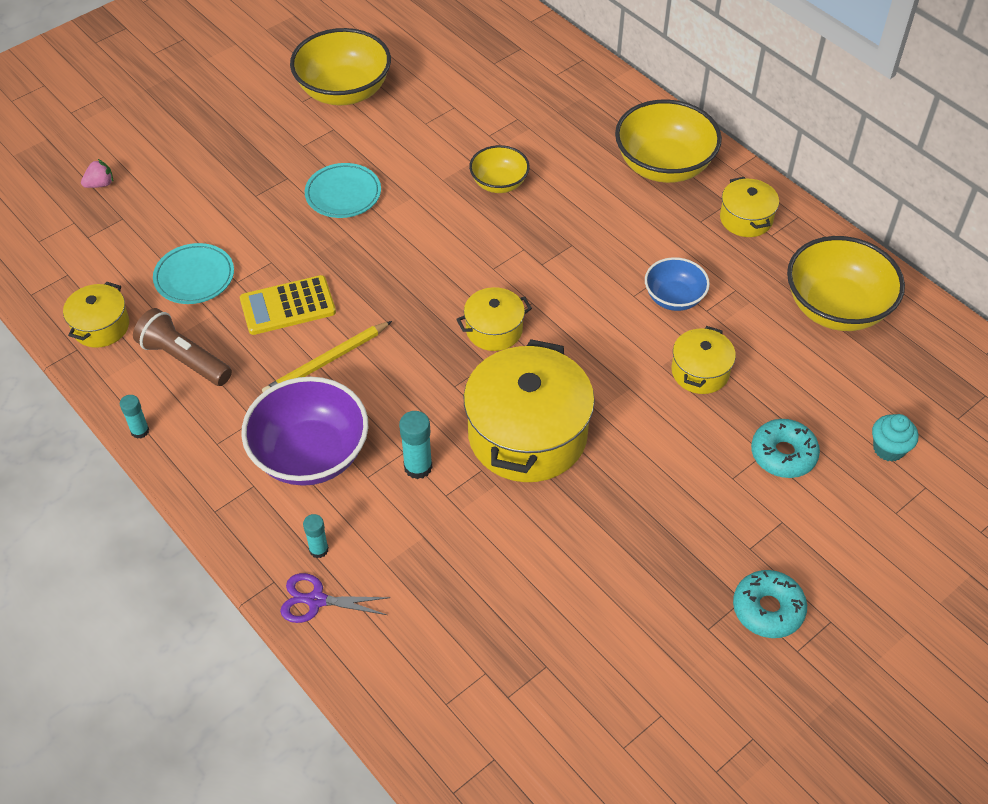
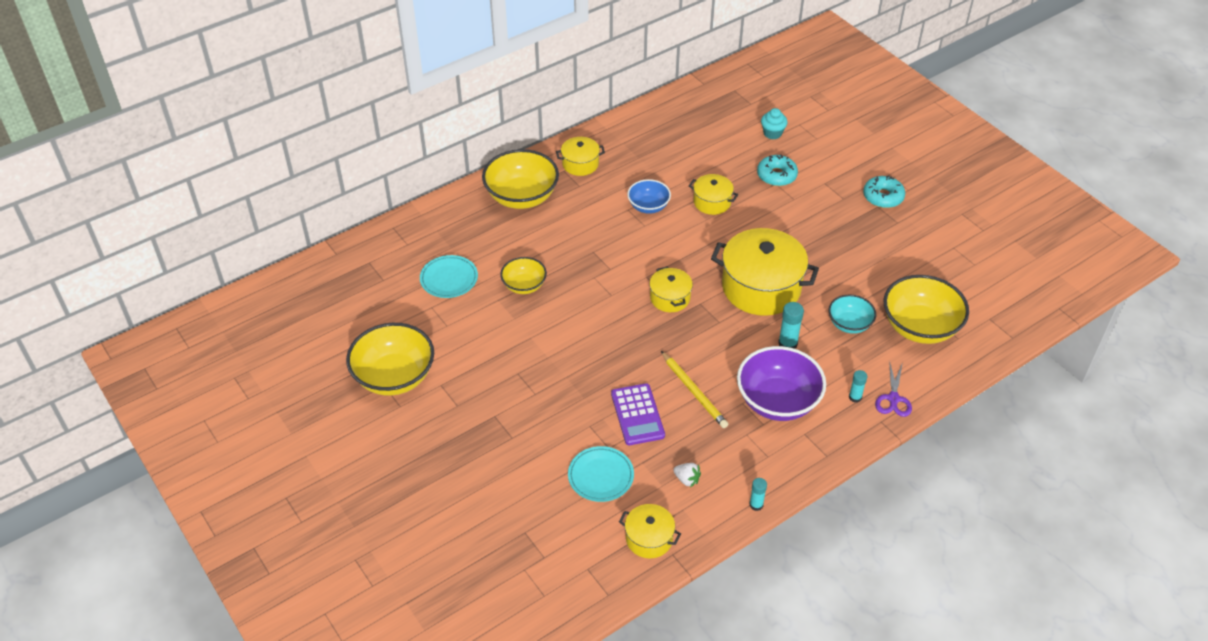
camera: 85 degrees left, 5 degrees down
pink strawberry [81,159,113,188] -> none
brown flashlight [133,308,232,386] -> white strawberry [673,463,701,487]
yellow calculator [240,275,336,335] -> purple calculator [611,383,665,445]
turquoise plate [305,163,381,218] -> turquoise plate moved to [420,255,478,298]
yellow bowl [787,236,905,331] -> yellow bowl moved to [884,275,969,344]
none -> turquoise bowl [829,295,876,334]

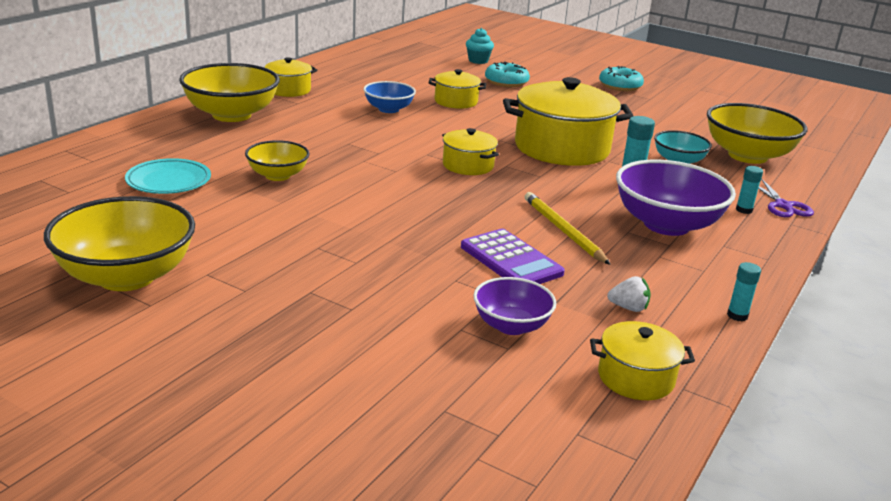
camera: 25 degrees left, 20 degrees down
turquoise plate [568,446,634,502] -> purple bowl [473,277,556,335]
yellow pencil [661,351,728,428] -> yellow pencil turned 150 degrees counterclockwise [524,192,611,265]

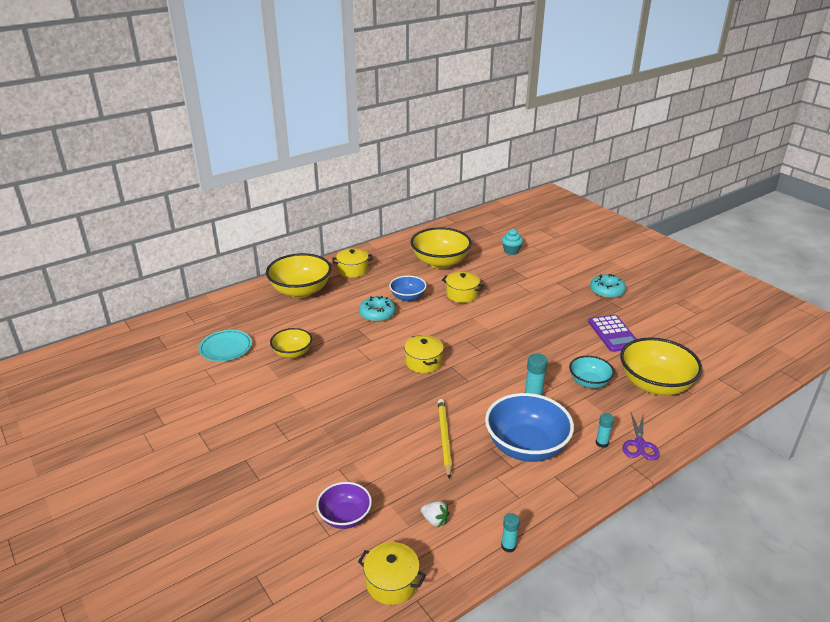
camera: 25 degrees right, 5 degrees up
yellow bowl [44,196,195,291] -> yellow bowl moved to [411,227,472,269]
purple calculator [461,229,565,284] -> purple calculator moved to [588,315,636,352]
turquoise donut [485,61,530,87] -> turquoise donut moved to [359,296,396,322]
yellow pot [503,77,633,166] -> none
purple bowl [616,159,736,236] -> blue bowl [485,393,574,462]

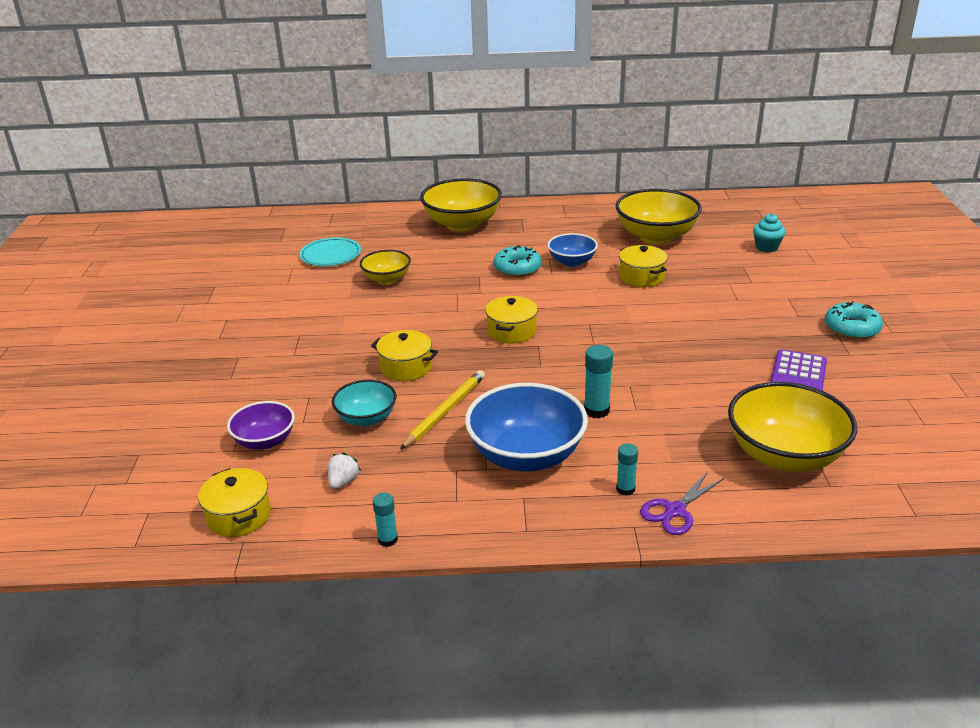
camera: 35 degrees right, 0 degrees up
yellow pot [332,248,373,277] -> yellow pot moved to [371,330,438,381]
white strawberry [421,501,450,527] -> white strawberry turned 135 degrees counterclockwise [328,453,361,489]
turquoise bowl [569,356,614,388] -> turquoise bowl moved to [332,380,396,426]

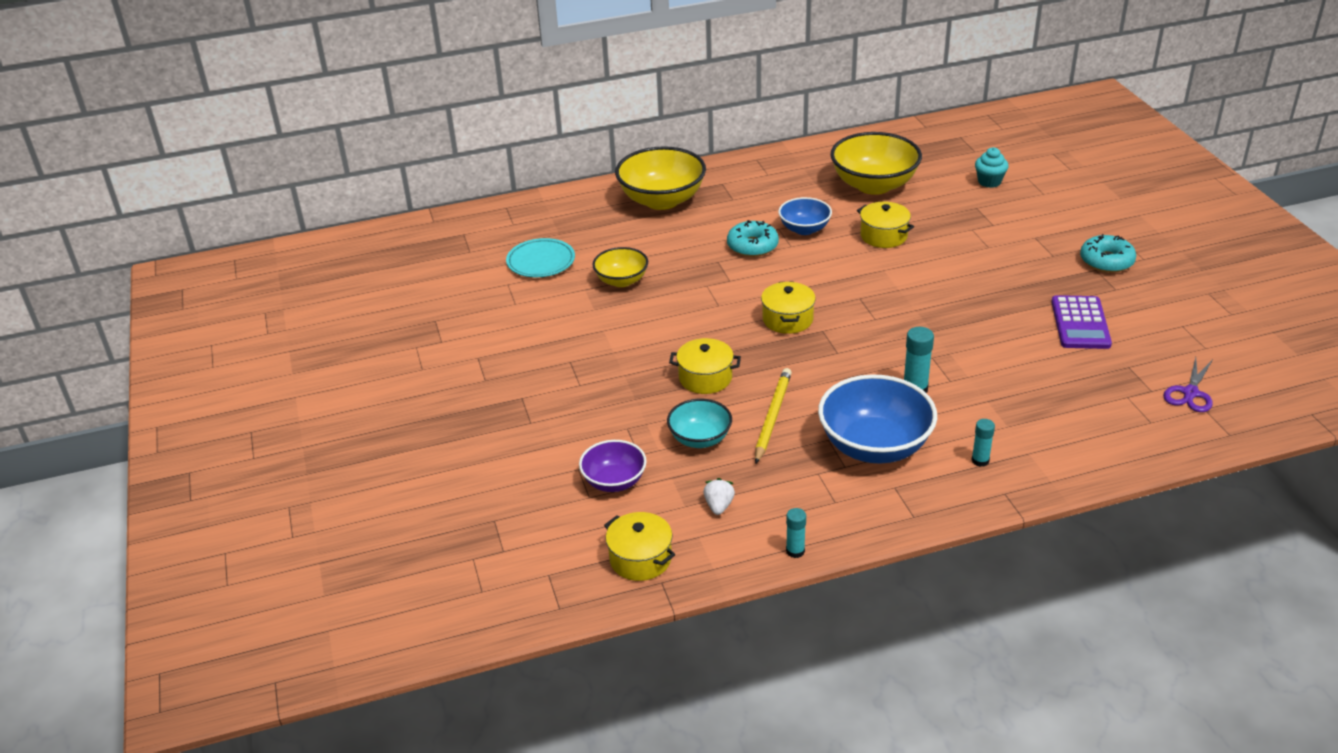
camera: 15 degrees left, 5 degrees up
purple scissors [640,471,724,535] -> purple scissors moved to [1163,357,1213,412]
yellow bowl [728,382,857,472] -> none

